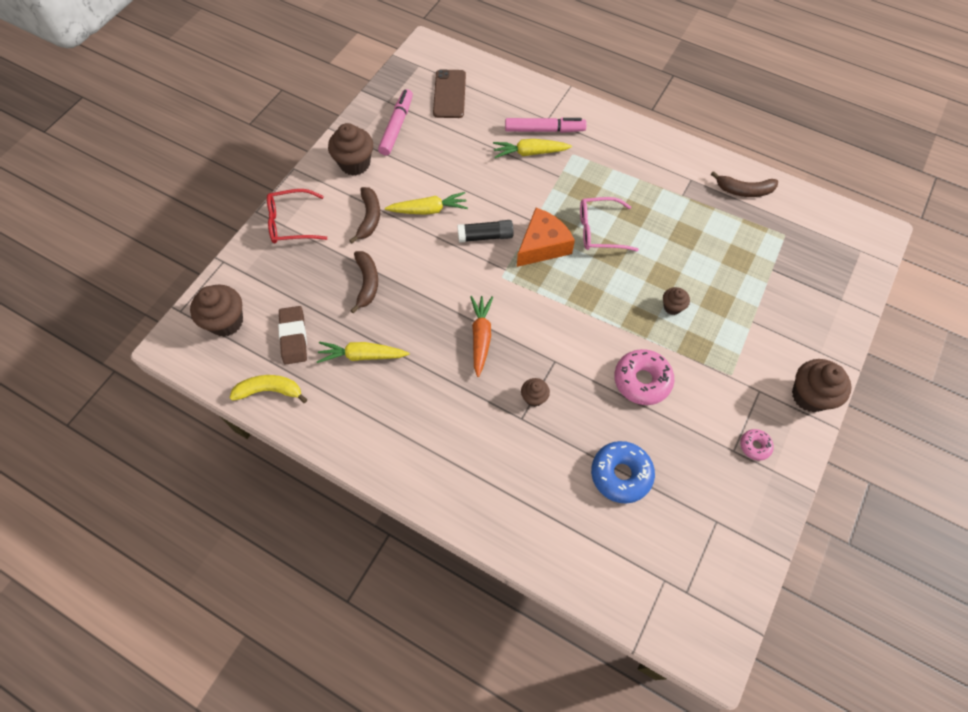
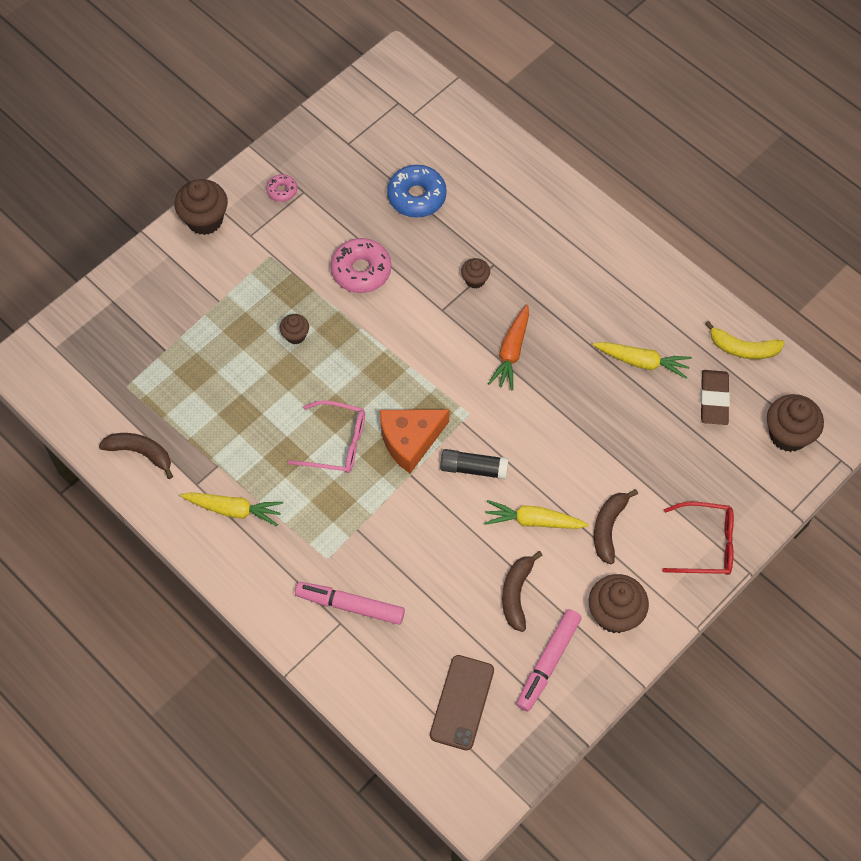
camera: 165 degrees left, 0 degrees up
brown banana [350,251,378,313] -> brown banana moved to [502,551,543,632]
yellow carrot [493,139,572,158] -> yellow carrot moved to [180,492,283,526]

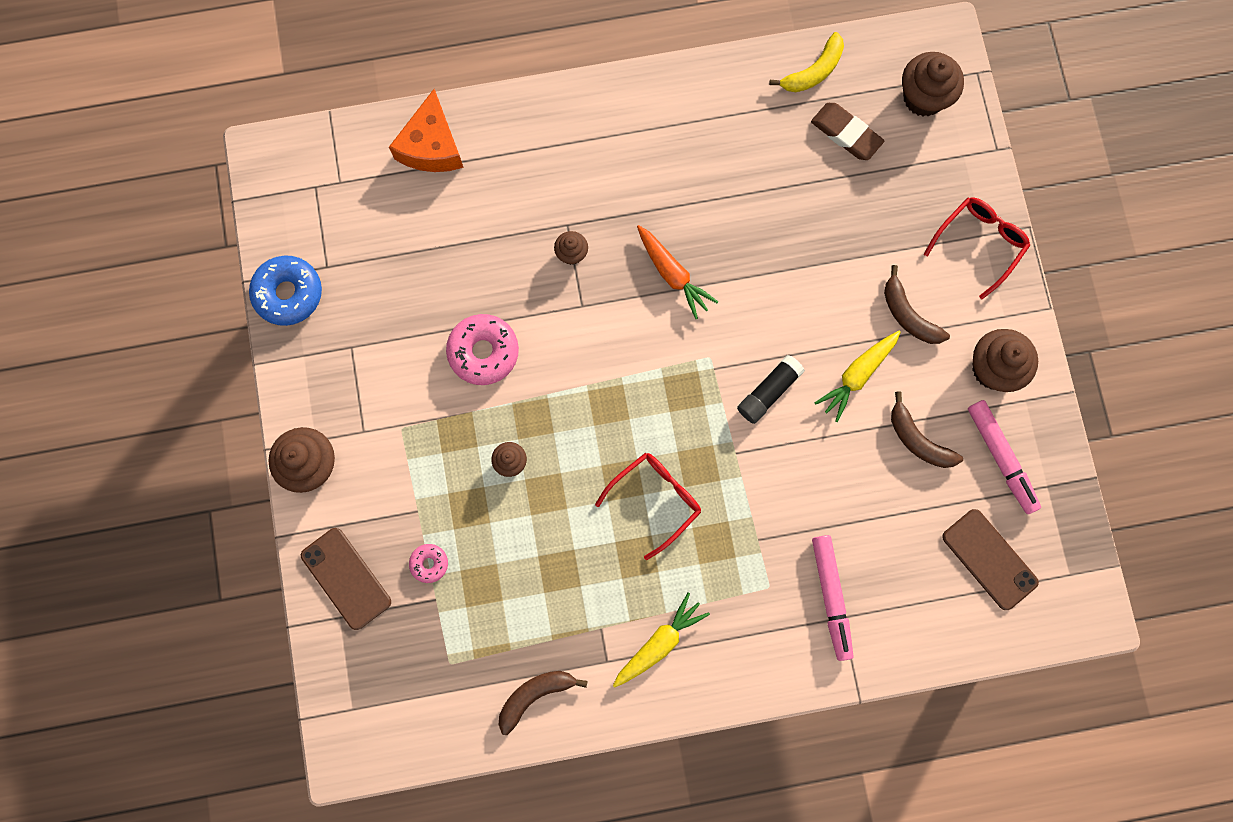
camera: 55 degrees left, 15 degrees up
pink donut [266,174,297,202] -> pink donut moved to [409,544,448,583]
pink glasses [288,400,365,473] -> red glasses [595,452,701,560]
pink marker [295,582,405,625] -> pink marker turned 60 degrees counterclockwise [812,535,854,661]
orange cheese [380,409,449,473] -> orange cheese moved to [389,89,464,172]
blue donut [387,165,447,218] -> blue donut moved to [249,255,322,326]
yellow carrot [593,342,692,379] -> none
none -> brown phone [301,528,391,630]

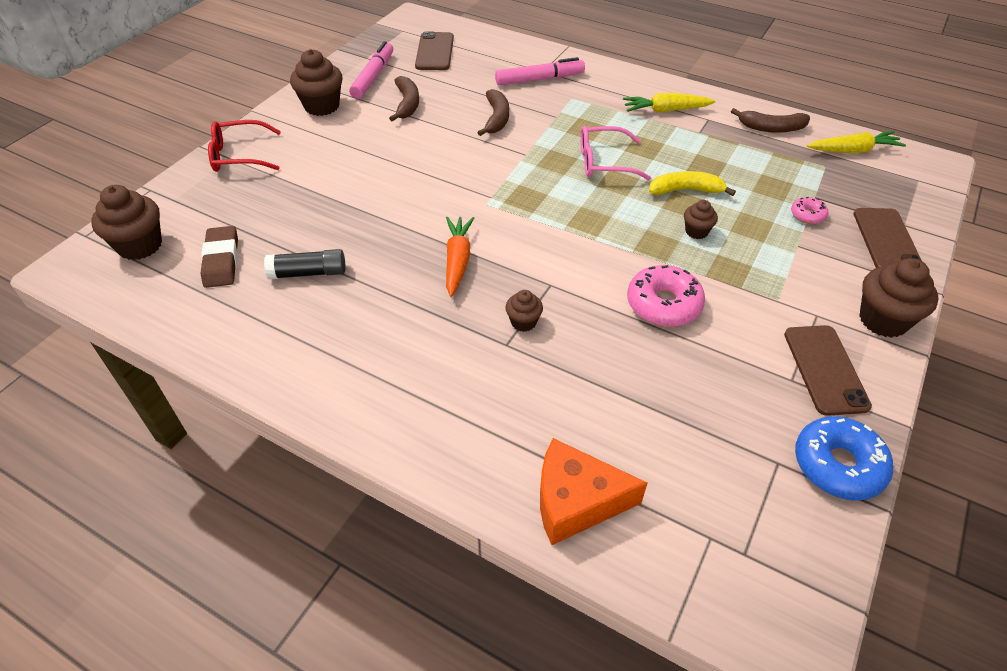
camera: 140 degrees left, 30 degrees down
orange cheese [389,89,464,172] -> orange cheese turned 135 degrees counterclockwise [540,438,647,545]
red glasses [595,452,701,560] -> pink glasses [580,126,651,180]
black glue stick [737,355,805,424] -> black glue stick moved to [264,249,346,279]
yellow banana [770,32,844,92] -> yellow banana moved to [649,171,736,196]
pink marker [812,535,854,661] -> pink marker turned 45 degrees clockwise [495,57,585,85]
yellow carrot [815,331,901,422] -> yellow carrot moved to [807,131,906,153]
brown banana [884,265,950,344] -> brown banana moved to [477,89,509,136]
none -> brown phone [784,325,872,416]

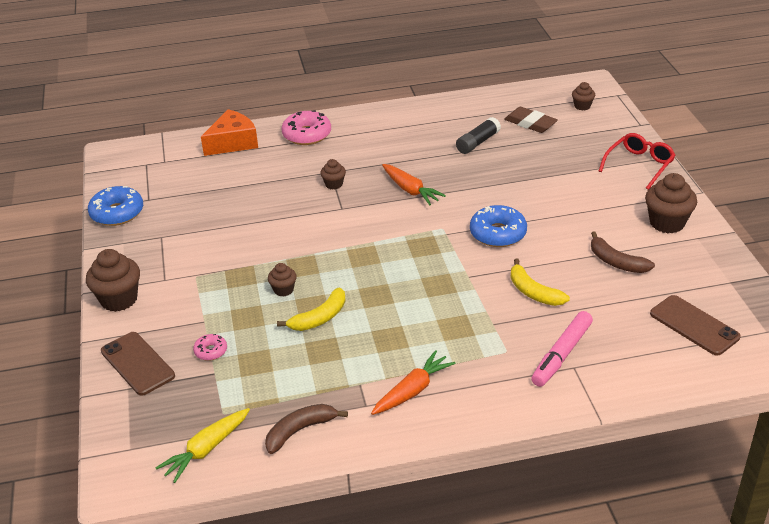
camera: 140 degrees right, 10 degrees down
brown cupcake [91,185,162,260] -> brown cupcake [572,82,595,110], size x0.54
pink marker [349,41,393,99] -> none
brown banana [477,89,509,136] -> yellow banana [511,259,570,306]
pink glasses [580,126,651,180] -> none
yellow carrot [623,93,716,113] -> orange carrot [371,350,456,415]
pink donut [627,265,705,327] -> pink donut moved to [281,110,331,145]
brown phone [784,325,872,416] -> none
none -> blue donut [470,205,527,247]

